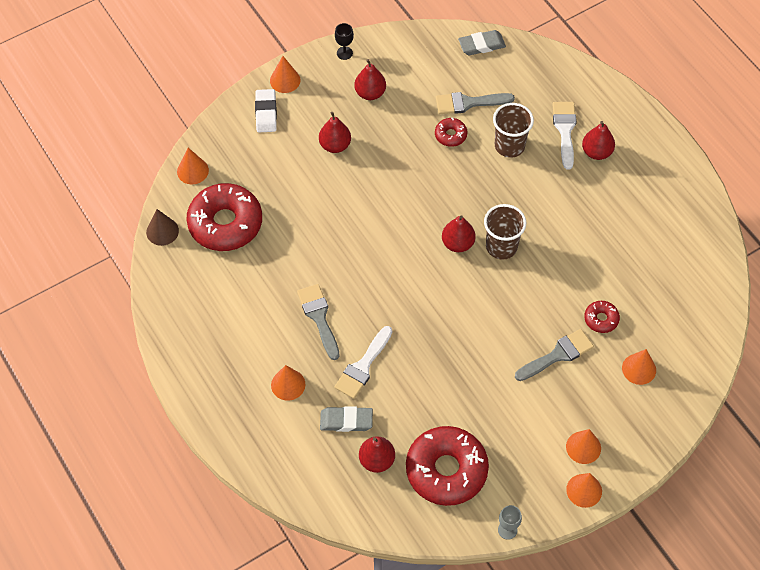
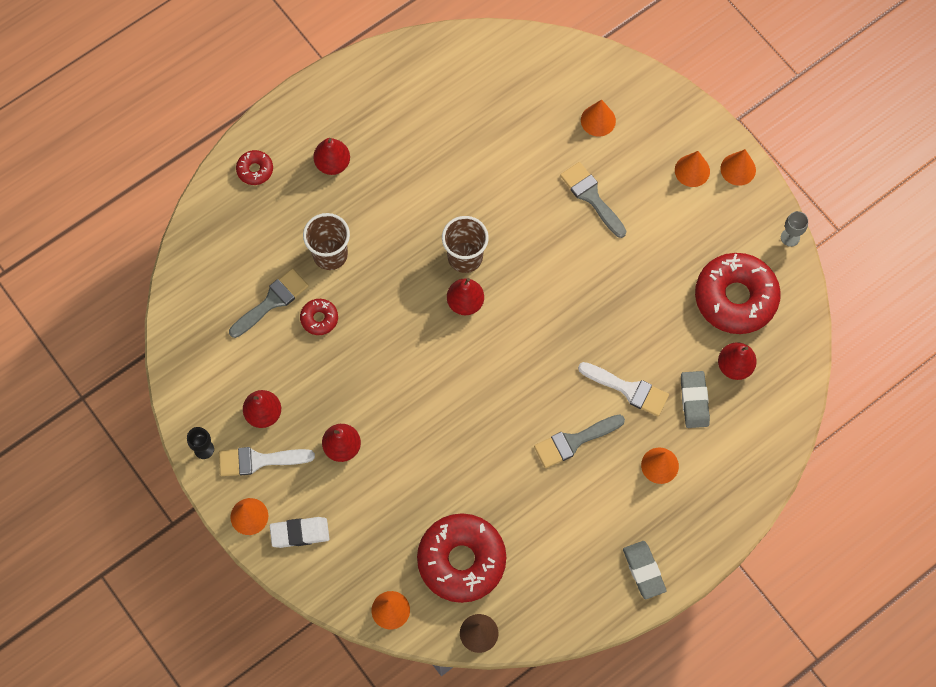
camera: 95 degrees left, 10 degrees up
grey brush [436,92,515,114] -> grey brush turned 120 degrees counterclockwise [229,268,309,338]
grey eraser [458,30,506,55] -> grey eraser moved to [623,541,667,599]
white brush [553,102,577,169] -> white brush moved to [219,447,315,476]
red donut [584,301,620,333] -> red donut moved to [236,150,273,185]

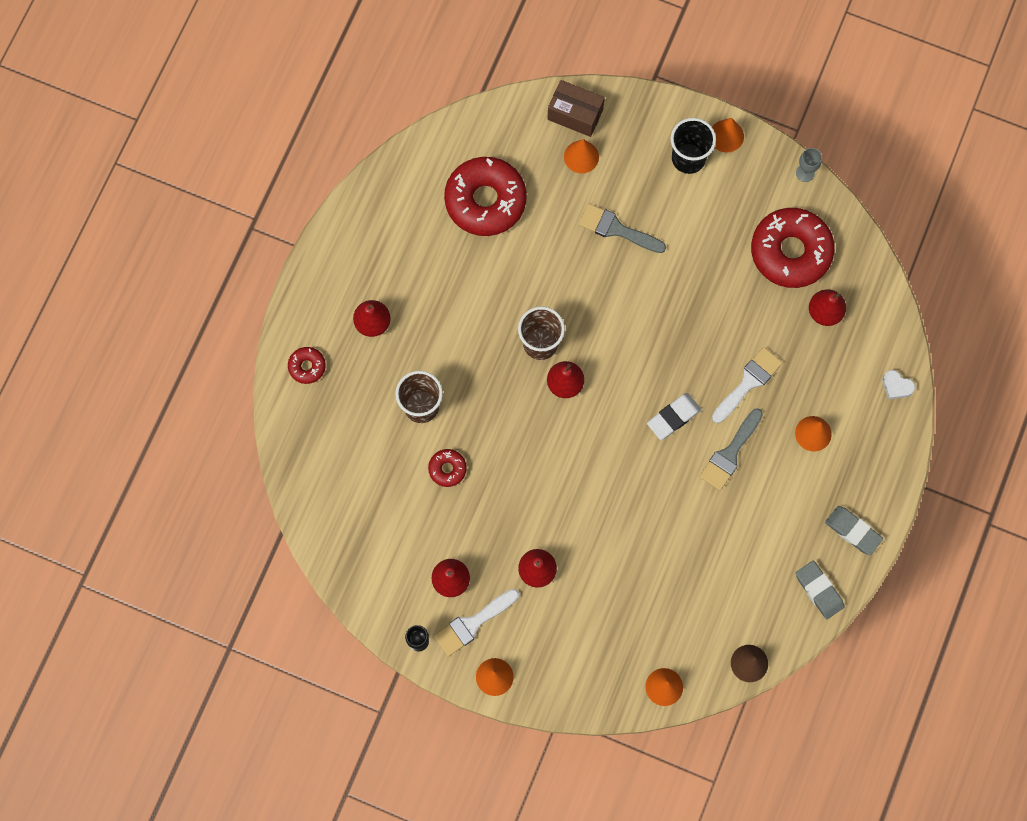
camera: 30 degrees left, 5 degrees up
grey brush [229,268,309,338] -> none
white eraser [270,517,329,548] -> white eraser moved to [647,393,701,440]
red donut [417,513,506,603] -> red donut moved to [444,157,527,236]
white brush [578,362,669,416] -> white brush turned 45 degrees counterclockwise [712,347,783,423]
orange cone [675,151,710,187] -> black cup [671,118,716,174]
grey eraser [681,371,710,428] -> grey eraser moved to [795,561,845,619]
none -> brown box [547,80,605,137]
none -> white heart [882,370,915,400]

